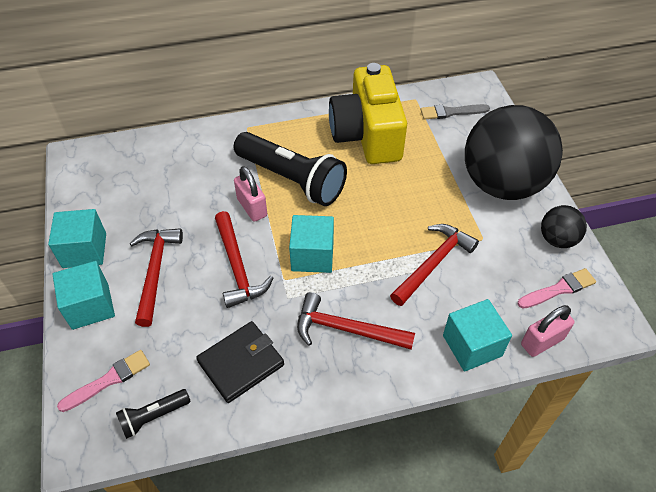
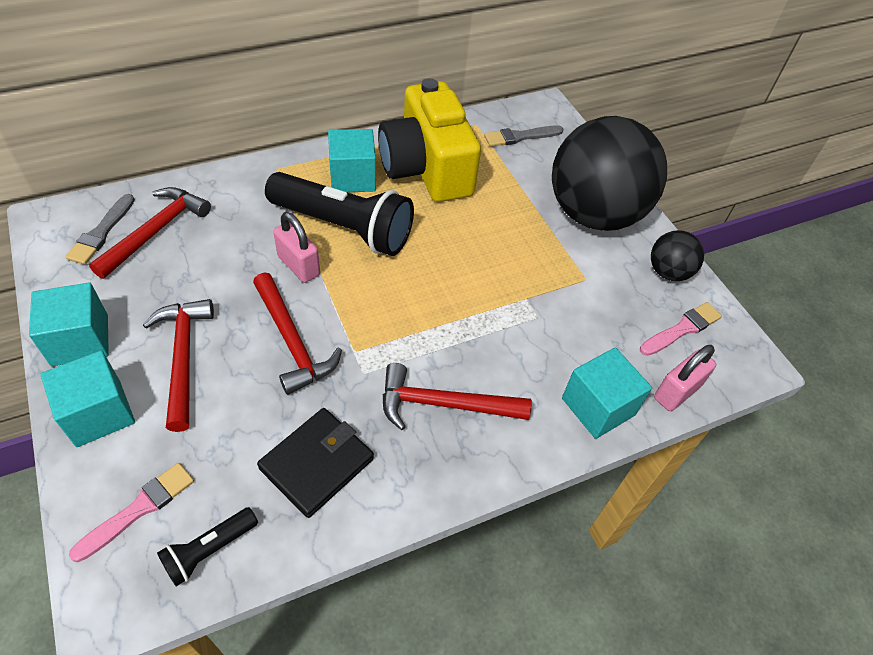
camera: 15 degrees left, 0 degrees up
turquoise cube [289,215,334,273] -> turquoise cube moved to [328,129,376,192]
red hammer [390,224,479,306] -> red hammer moved to [89,187,211,279]
none -> grey brush [65,194,135,265]

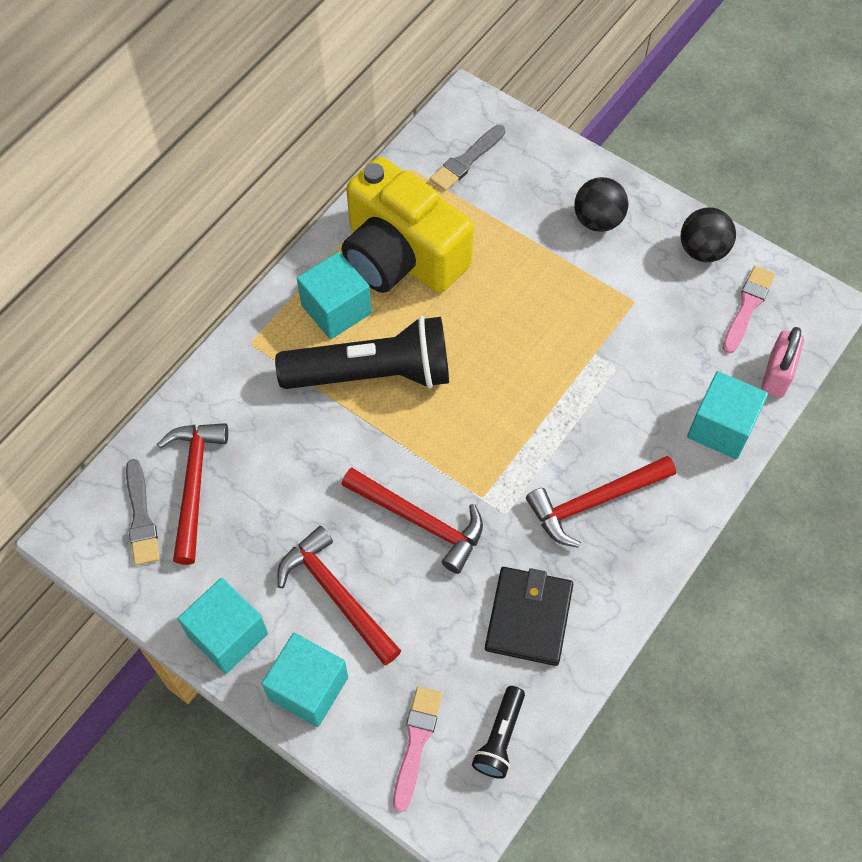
camera: 25 degrees left, 10 degrees up
pink padlock [273,212,320,283] -> none
black ball [552,116,667,231] -> black ball [574,177,629,232], size x0.44

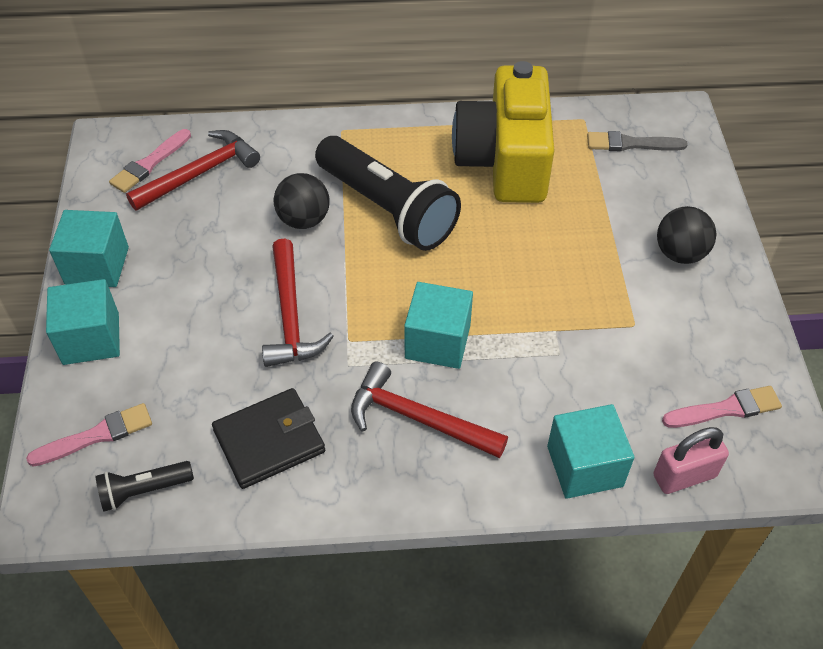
camera: 50 degrees right, 10 degrees down
grey brush [126,459,160,565] -> pink brush [109,129,191,193]
red hammer [277,526,401,665] -> none
turquoise cube [297,252,372,339] -> turquoise cube moved to [404,282,473,369]
black ball [681,207,736,262] -> black ball moved to [274,173,330,229]

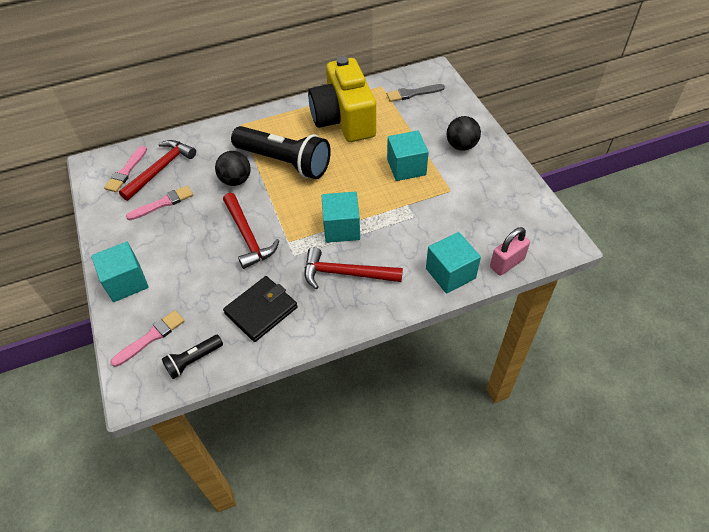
camera: 15 degrees left, 0 degrees up
turquoise cube [49,210,129,287] -> turquoise cube moved to [387,130,429,181]
pink brush [662,386,782,428] -> pink brush moved to [126,186,193,220]

